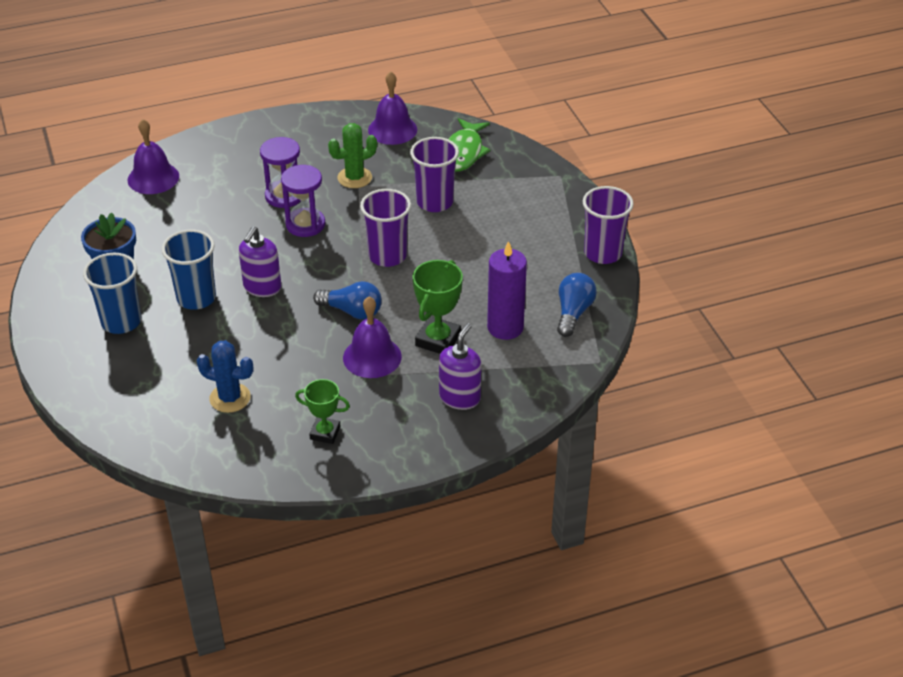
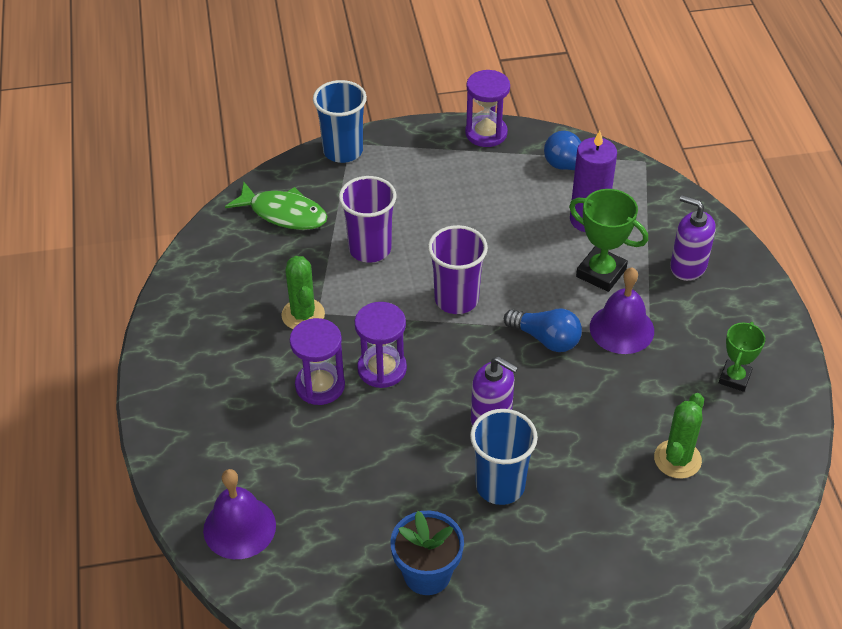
camera: 80 degrees left, 5 degrees up
blue cup [83,253,141,334] -> blue cup moved to [313,80,367,163]
blue cactus [197,340,253,413] -> green cactus [654,393,704,479]
blue light bulb [313,281,382,319] -> blue light bulb turned 90 degrees clockwise [504,309,582,352]
purple bell [368,71,417,145] -> none
purple cup [583,186,634,264] -> purple hourglass [465,70,510,147]

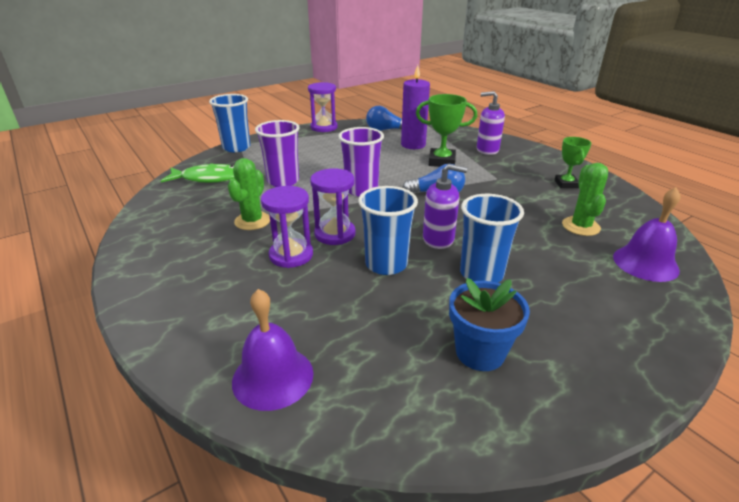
camera: 25 degrees left, 15 degrees down
green cactus [281,256,325,329] -> green cactus turned 60 degrees clockwise [228,158,270,230]
purple bell [590,268,654,354] -> purple bell moved to [613,187,680,282]
none -> blue cup [358,186,418,275]

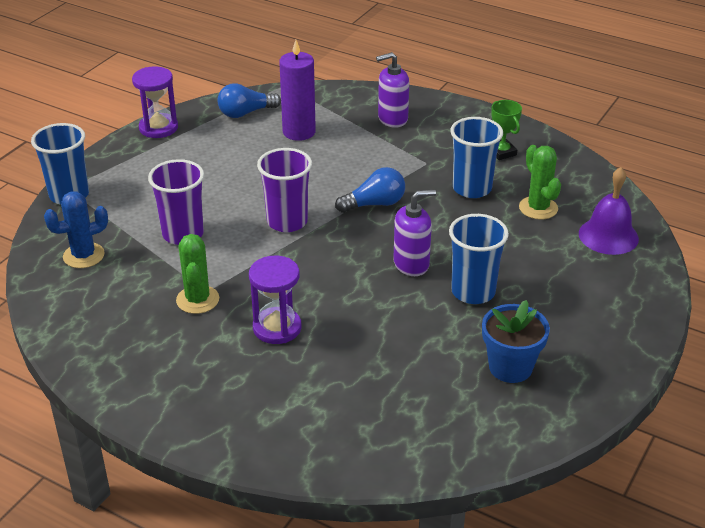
camera: 25 degrees left, 5 degrees up
green fish [161,163,234,183] -> blue cactus [44,191,108,268]
purple bell [232,289,313,411] -> none
purple hourglass [310,169,355,245] -> none
blue cup [358,186,418,275] -> blue cup moved to [451,117,503,198]
green trophy [416,94,477,167] -> none

